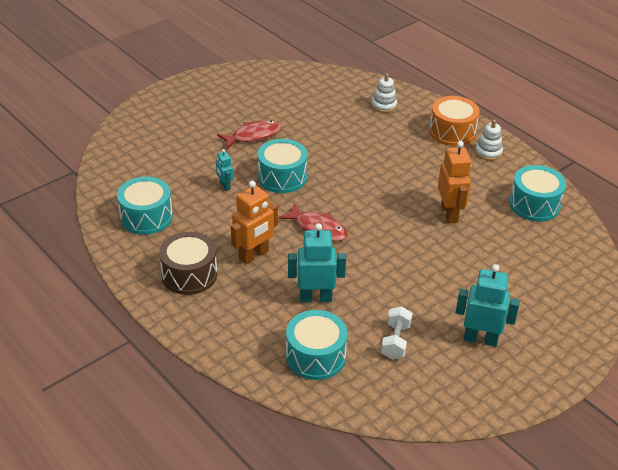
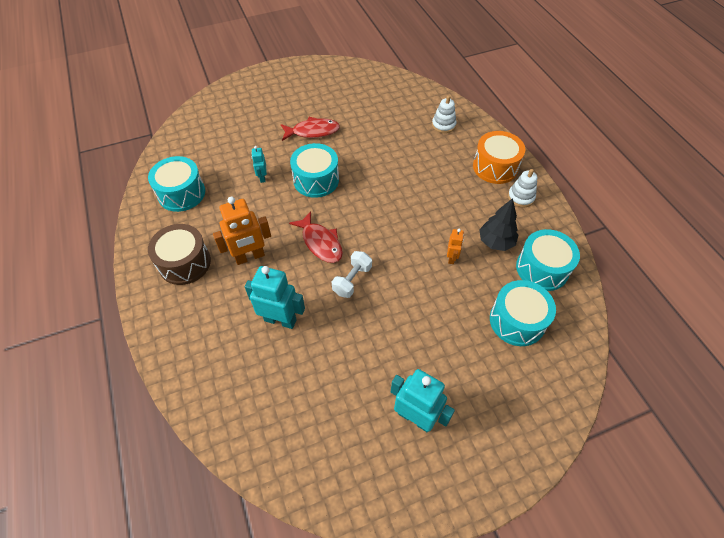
camera: 20 degrees right, 15 degrees up
turquoise drum [286,310,347,380] -> turquoise drum moved to [490,280,556,346]
white dumbbell [381,306,412,359] -> white dumbbell moved to [332,251,372,298]
orange robot [438,141,471,223] -> orange robot [447,229,464,264], size x0.53
none -> black tree [479,198,519,251]

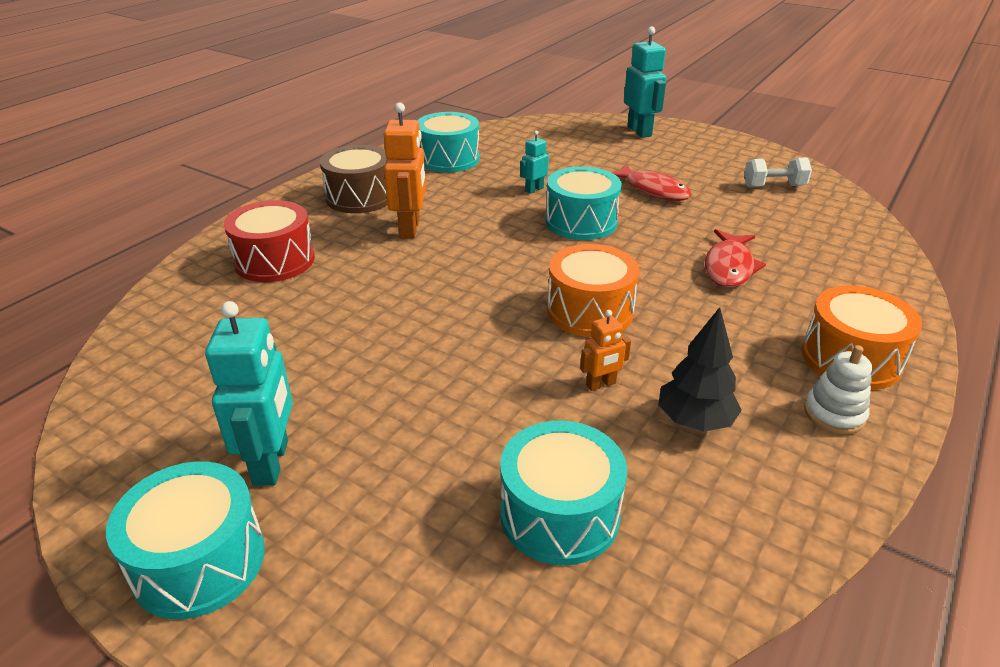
camera: 55 degrees right, 20 degrees down
orange robot [213,197,271,265] -> orange robot turned 120 degrees counterclockwise [384,102,426,239]
turquoise robot [245,266,305,329] -> turquoise robot moved to [624,27,666,138]
red fish [289,211,343,263] -> red fish moved to [705,229,766,287]
white dumbbell [332,251,372,298] -> white dumbbell moved to [744,158,812,187]
white stacking toy [432,96,456,133] -> none
turquoise drum [516,229,580,291] -> turquoise drum moved to [106,461,265,619]
none -> red drum [224,200,315,282]
none -> orange drum [547,244,640,337]

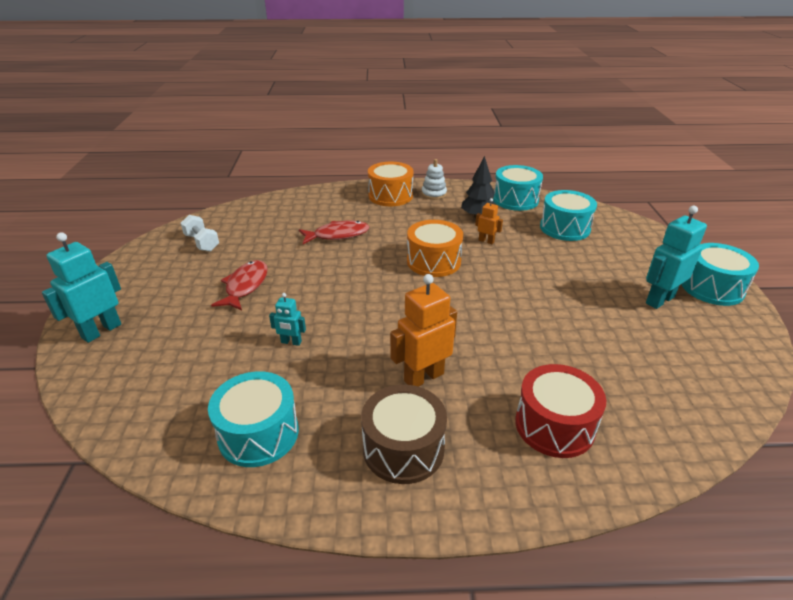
camera: 125 degrees left, 0 degrees up
turquoise drum [545,166,622,240] -> turquoise drum moved to [493,165,543,211]

